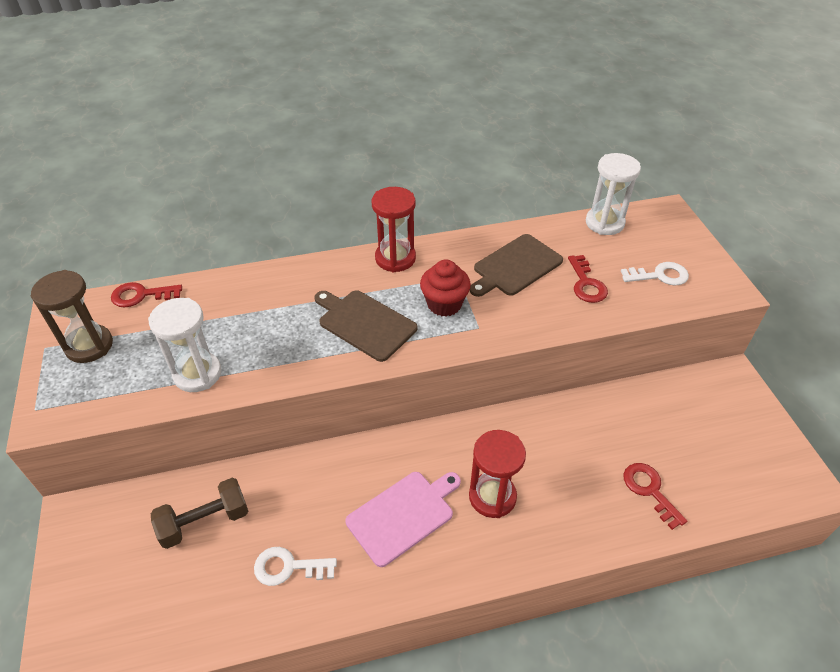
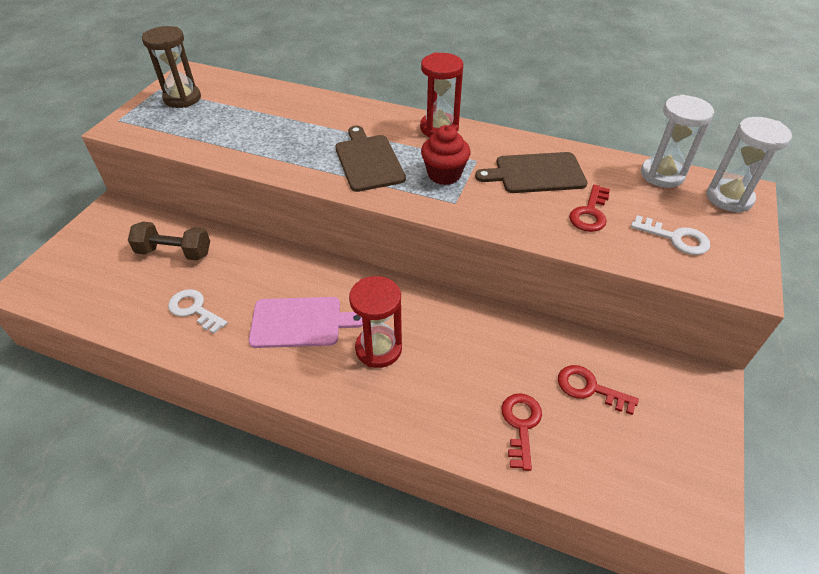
camera: 35 degrees right, 0 degrees up
red key [111,282,182,308] -> red key moved to [558,365,639,415]
white hourglass [148,298,222,392] -> white hourglass moved to [706,117,792,213]

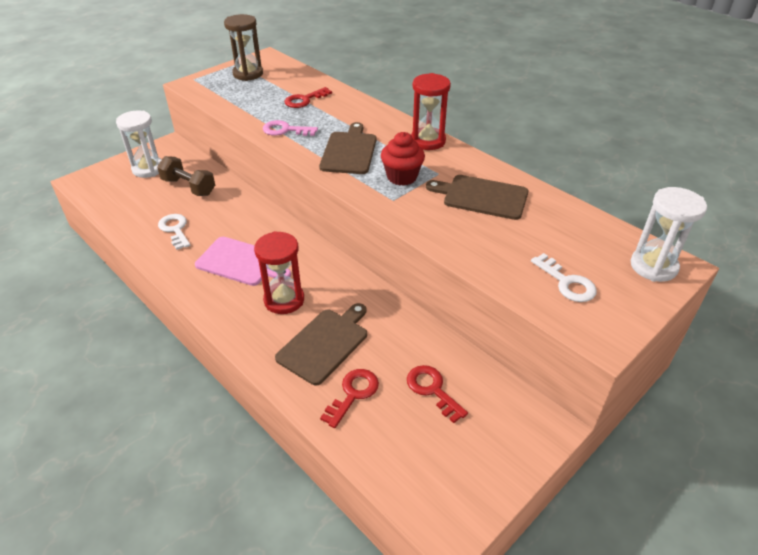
camera: 25 degrees right, 5 degrees down
red key [569,184,610,232] -> red key moved to [284,87,332,108]
white hourglass [641,94,714,188] -> white hourglass moved to [116,111,162,178]
none -> pink key [263,120,318,136]
none -> brown cutting board [275,303,367,385]

